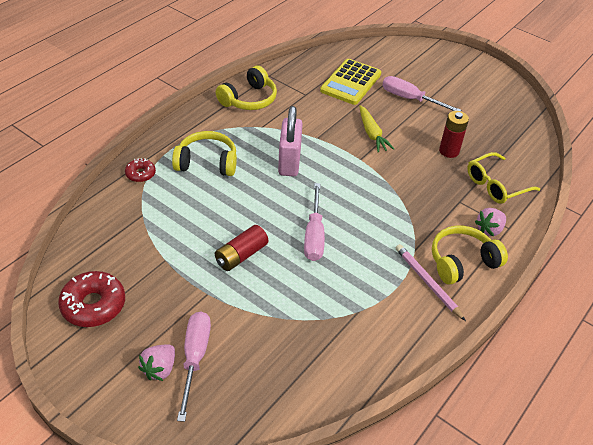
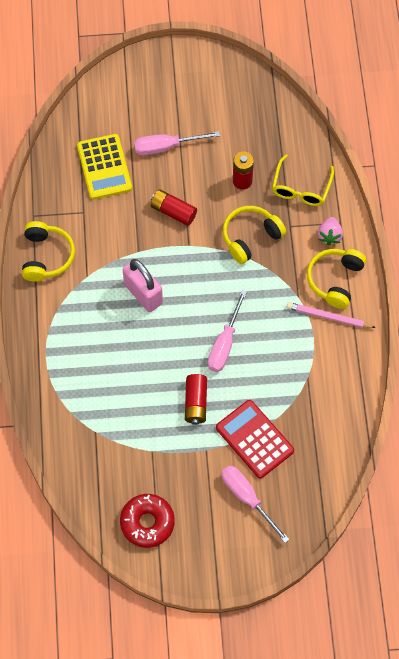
camera: 40 degrees left, 20 degrees up
red donut [125,158,156,182] -> none
pink strawberry [138,344,175,381] -> none
yellow headphones [172,131,237,176] -> yellow headphones moved to [223,206,286,264]
pink screwdriver [304,183,325,261] -> pink screwdriver turned 60 degrees clockwise [208,290,247,372]
yellow carrot [359,105,394,153] -> red battery [151,189,197,226]
none -> red calculator [216,400,294,478]

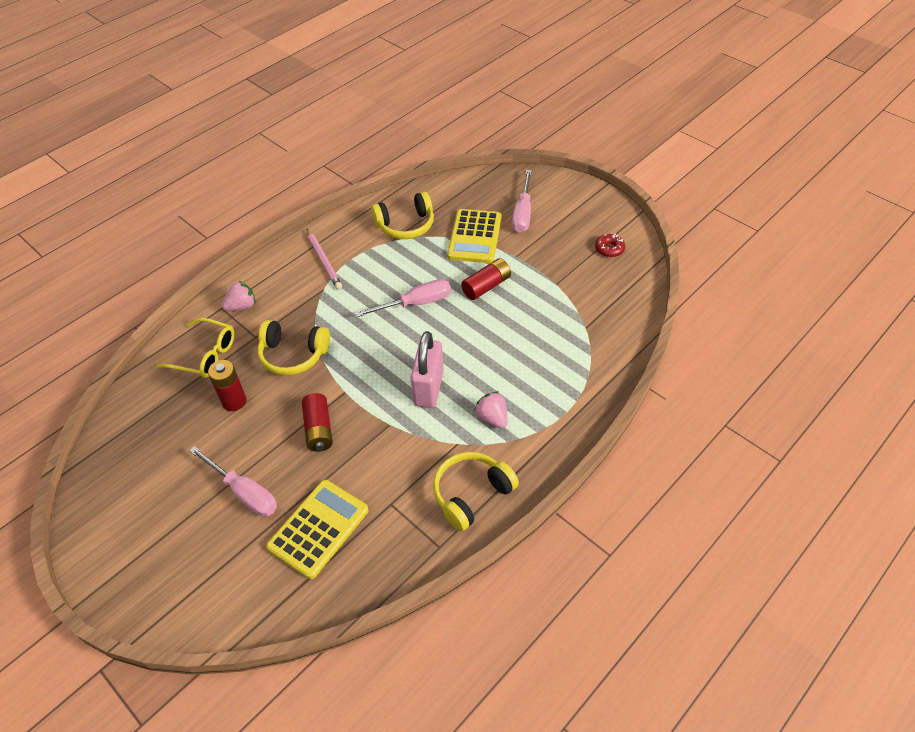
camera: 130 degrees left, 15 degrees down
red donut [120,494,175,548] -> red donut [595,234,625,257], size x0.56
red calculator [216,400,294,478] -> yellow calculator [447,209,502,263]
yellow glasses [272,154,334,206] -> yellow glasses turned 45 degrees clockwise [156,318,235,378]
yellow headphones [307,249,366,309] -> yellow headphones moved to [371,192,434,239]
none -> pink strawberry [474,391,507,429]

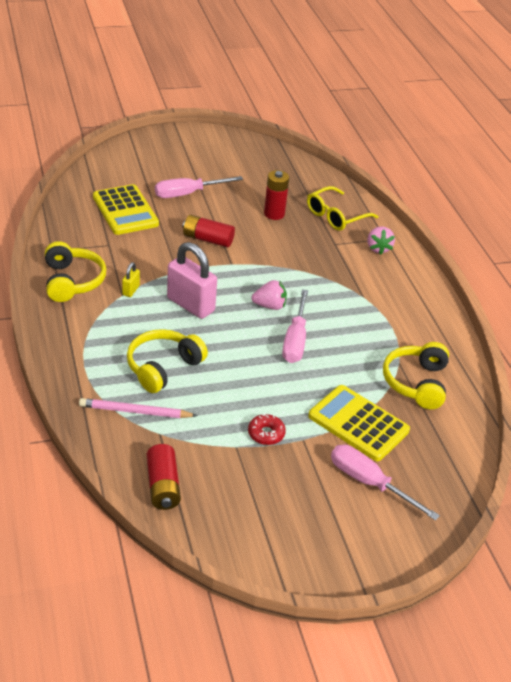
camera: 115 degrees right, 10 degrees down
yellow headphones [257,320,330,375] -> yellow headphones moved to [127,329,208,393]
pink pencil [307,229,342,290] -> pink pencil moved to [79,398,197,418]
red battery [461,258,511,300] -> red battery moved to [147,444,181,510]
pink strawberry [474,391,507,429] -> pink strawberry moved to [252,280,287,310]
red donut [595,234,625,257] -> red donut moved to [248,413,286,445]
none -> yellow padlock [122,262,140,297]

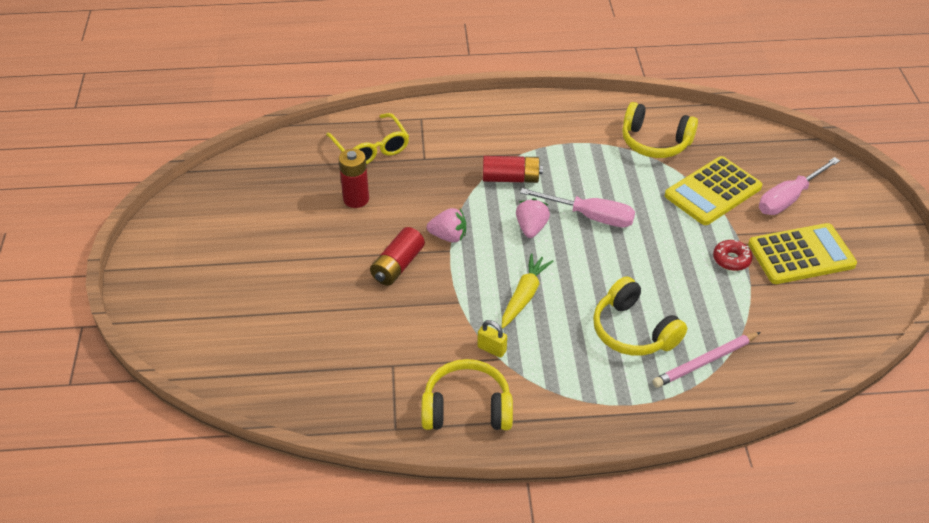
camera: 75 degrees left, 5 degrees up
pink pencil [79,398,197,418] -> pink pencil turned 45 degrees clockwise [653,332,761,388]
yellow calculator [93,184,159,235] -> yellow calculator moved to [748,223,857,284]
red battery [147,444,181,510] -> red battery moved to [483,156,543,183]
pink screwdriver [155,176,243,198] -> none
pink padlock [167,242,217,319] -> yellow carrot [502,253,554,328]
pink strawberry [367,226,395,255] -> pink strawberry moved to [427,208,466,242]

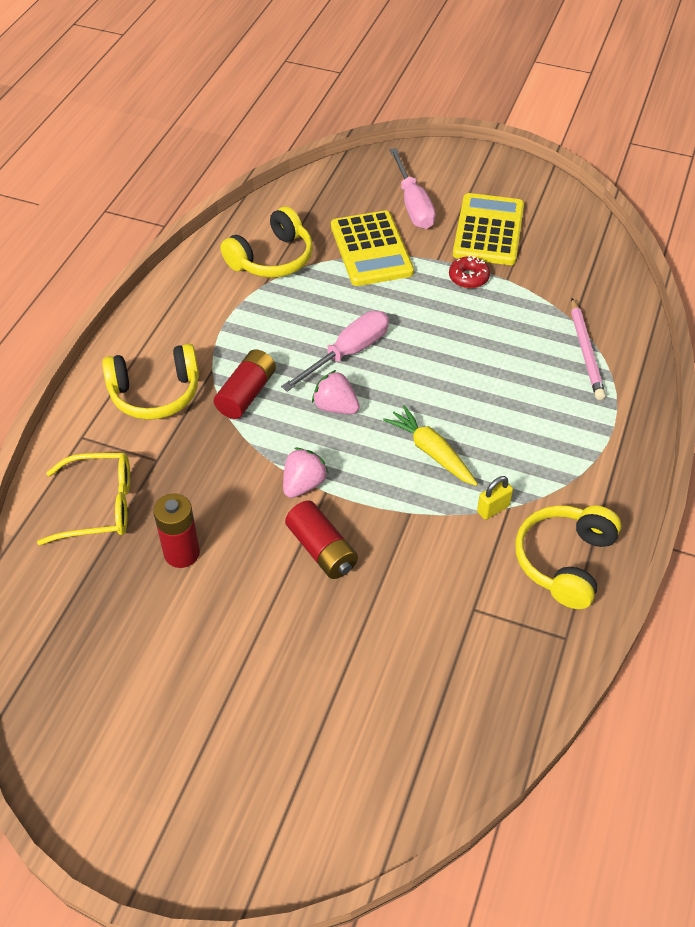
camera: 65 degrees left, 5 degrees up
yellow headphones [593,277,687,356] -> yellow headphones moved to [102,344,199,420]

